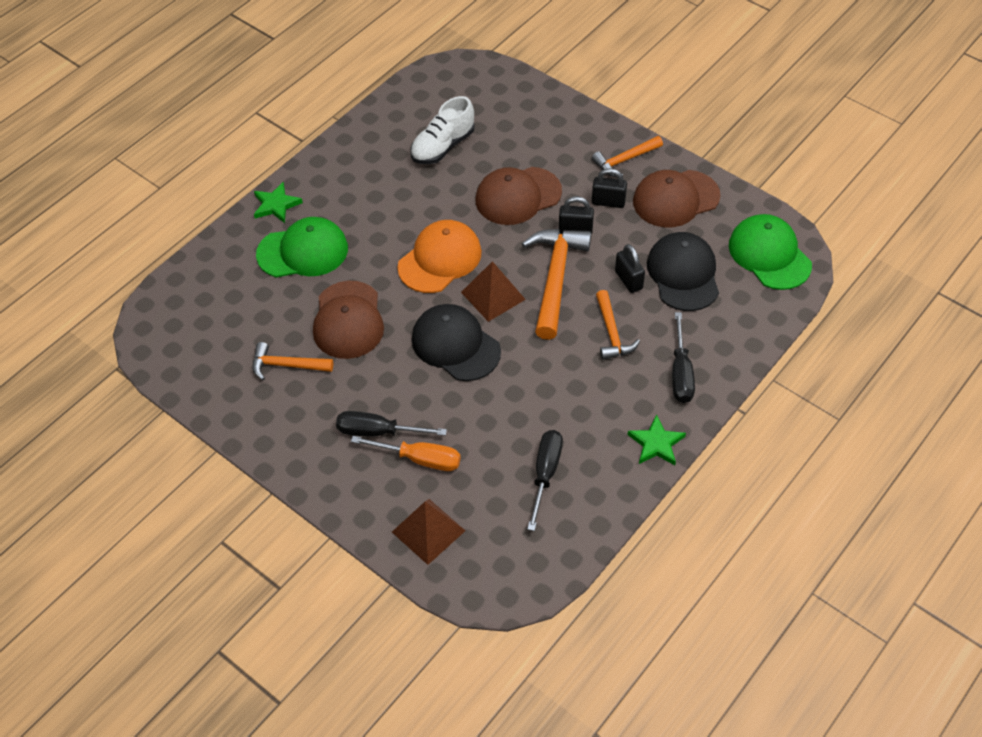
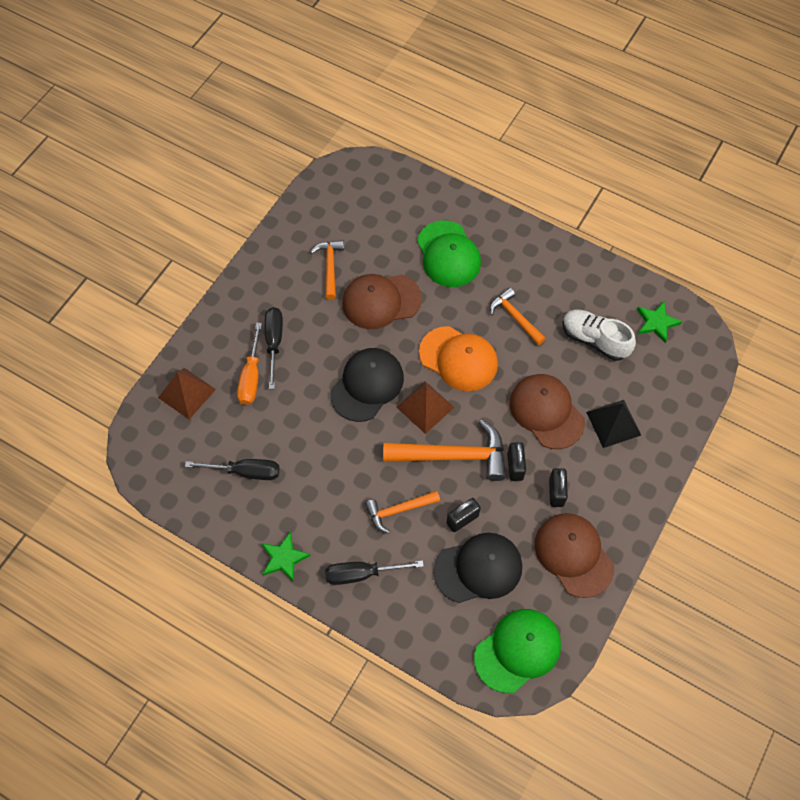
camera: 80 degrees right, 10 degrees up
green star [254,182,303,223] -> green star moved to [637,301,682,343]
orange hammer [592,136,663,177] -> orange hammer moved to [490,288,546,345]
none -> black pyramid [586,400,641,448]

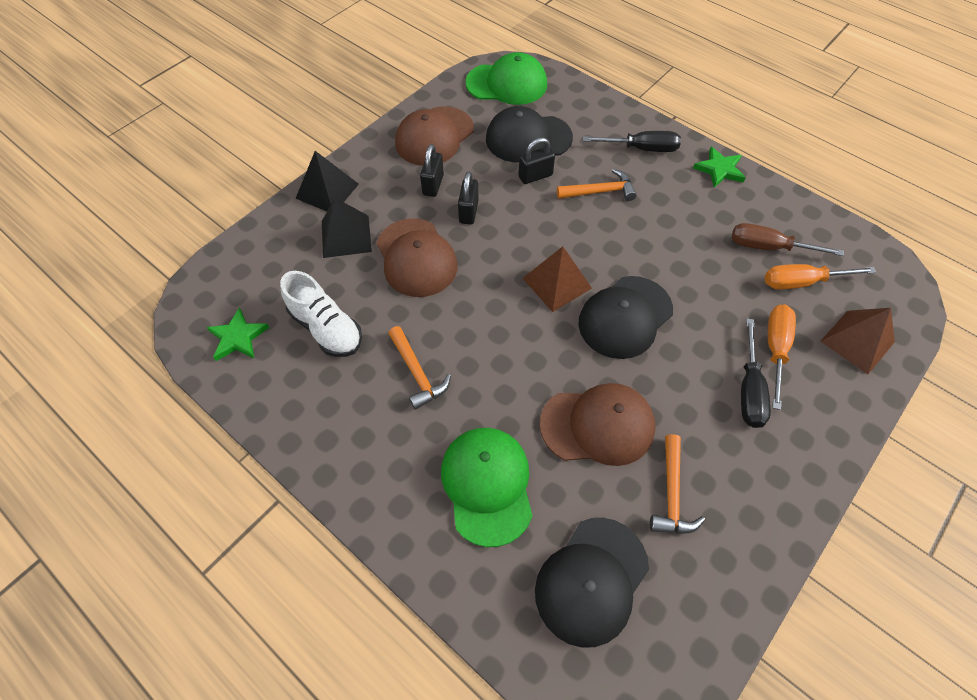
camera: 170 degrees left, 5 degrees down
black screwdriver [185,459,280,480] -> brown screwdriver [732,223,844,256]
orange hammer [383,420,506,481] -> none
orange cap [419,326,498,391] -> none
green cap [474,609,561,693] -> green cap turned 150 degrees counterclockwise [465,52,547,105]
brown cap [535,513,614,598] -> brown cap turned 60 degrees clockwise [395,107,474,166]
none -> black pyramid [296,151,359,211]
none -> black cap [535,518,649,648]
none -> orange screwdriver [765,264,877,290]

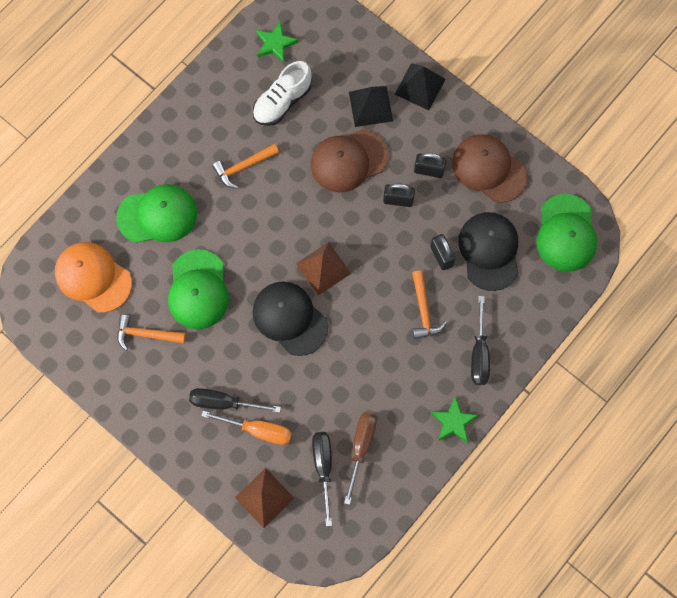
camera: 90 degrees right, 15 degrees up
black cap [535,518,649,648] -> orange cap [55,242,132,313]
brown cap [540,383,656,466] -> green cap [168,249,229,329]
orange screwdriver [765,264,877,290] -> black screwdriver [312,432,332,526]

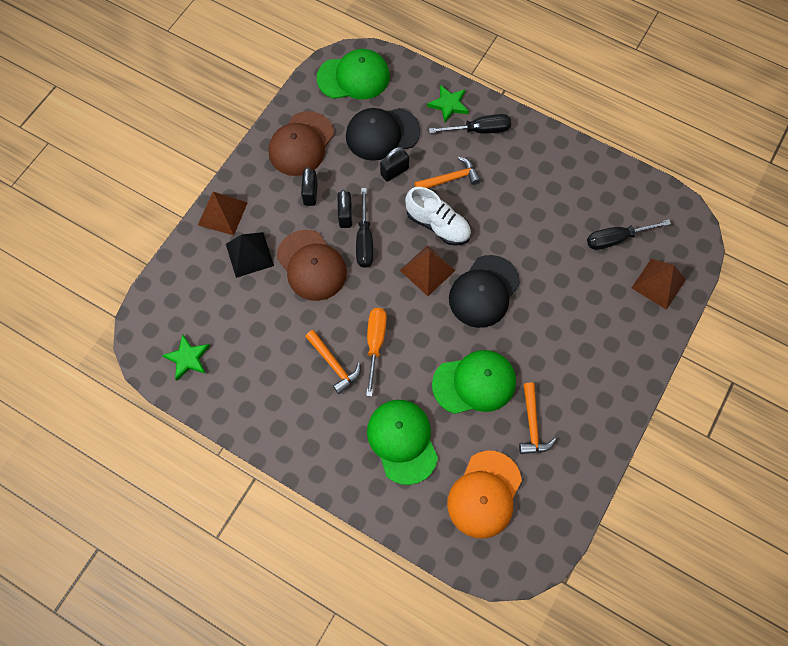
camera: 100 degrees left, 5 degrees down
black screwdriver [189,388,281,413] -> black screwdriver moved to [356,188,373,268]
orange screwdriver [201,411,292,445] -> orange screwdriver moved to [366,308,387,397]
white shoe [253,61,312,126] -> white shoe moved to [405,187,471,245]
brown screwdriver [344,412,376,505] -> none
black pyramid [395,63,446,110] -> brown pyramid [198,192,248,236]
green star [431,397,479,443] -> green star moved to [427,85,469,122]

